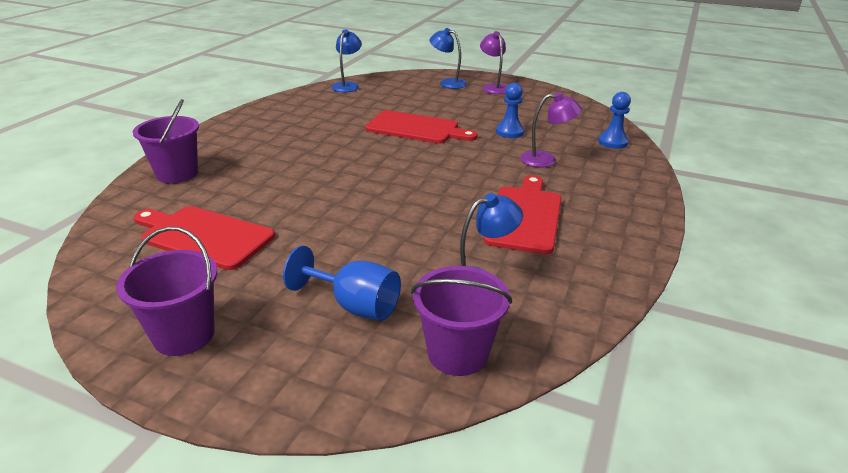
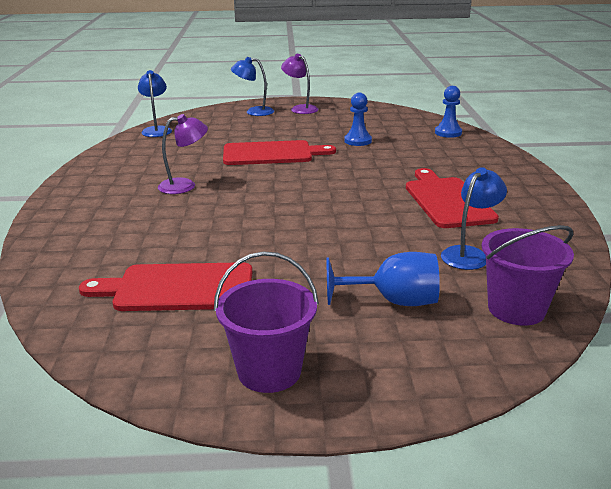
camera: 25 degrees left, 5 degrees down
purple bucket [133,99,199,183] -> none
purple lamp [520,92,582,167] -> purple lamp moved to [158,114,208,194]

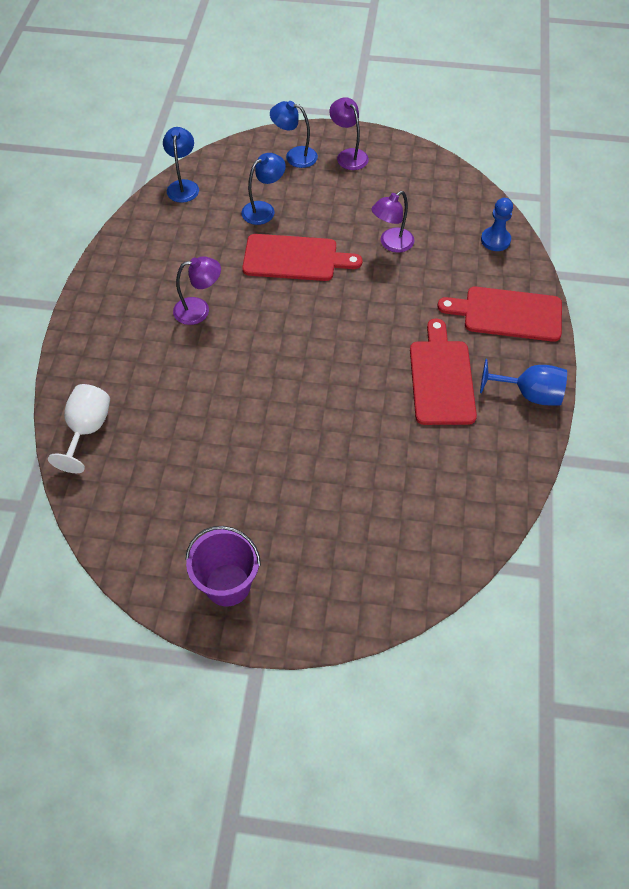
camera: 10 degrees right, 30 degrees up
red cutting board [79,262,252,311] -> red cutting board moved to [437,287,562,342]
blue goblet [327,252,440,306] -> blue goblet moved to [480,359,567,406]
blue pawn [344,93,372,146] -> purple lamp [371,191,414,253]
blue lamp [441,167,507,270] -> blue lamp moved to [241,153,286,225]
purple bucket [482,225,574,326] -> none
none -> white goblet [48,384,110,473]

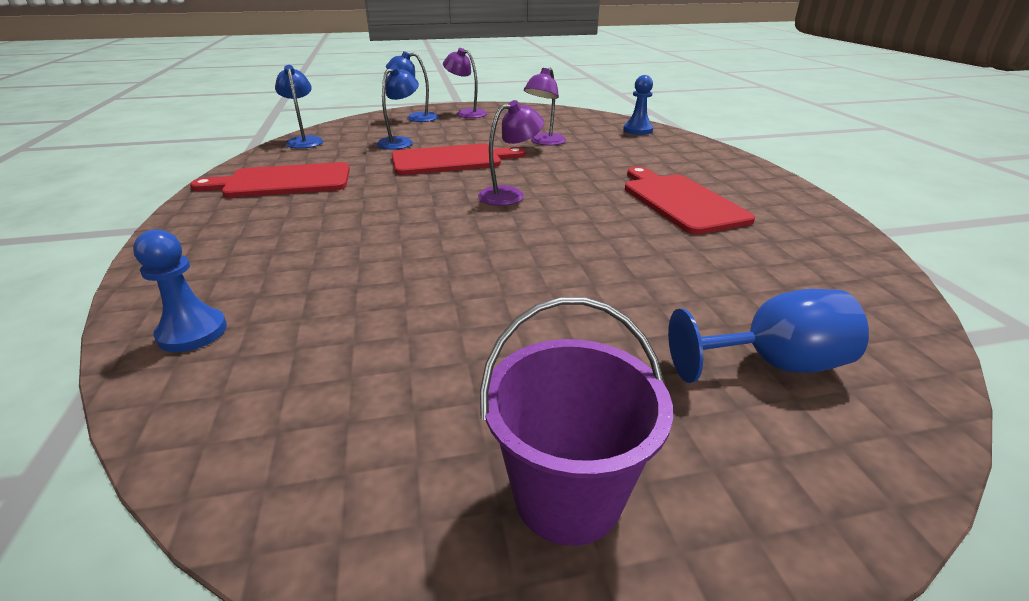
camera: 20 degrees left, 25 degrees down
white goblet [48,384,110,473] -> blue pawn [133,229,227,352]
purple lamp [173,256,221,325] -> purple lamp moved to [478,100,544,206]
red cutting board [437,287,562,342] -> red cutting board moved to [190,162,350,198]
blue goblet [480,359,567,406] -> blue goblet moved to [668,289,869,383]

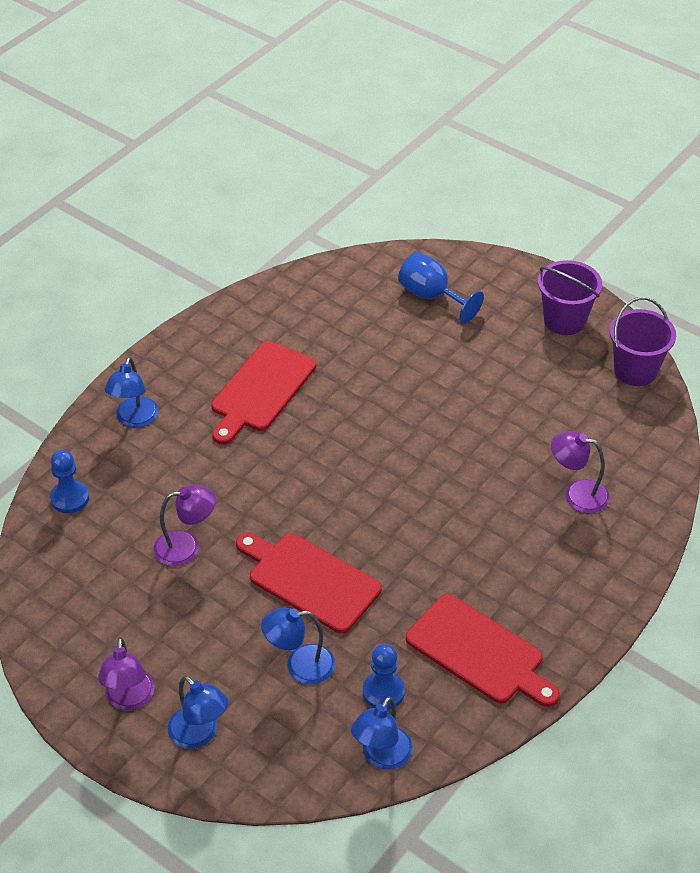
camera: 130 degrees left, 15 degrees up
blue pawn [133,229,227,352] -> blue pawn moved to [363,644,405,710]
purple lamp [478,100,544,206] -> purple lamp moved to [551,431,610,513]
none -> blue lamp [105,357,158,428]
none -> purple bucket [609,297,676,386]

